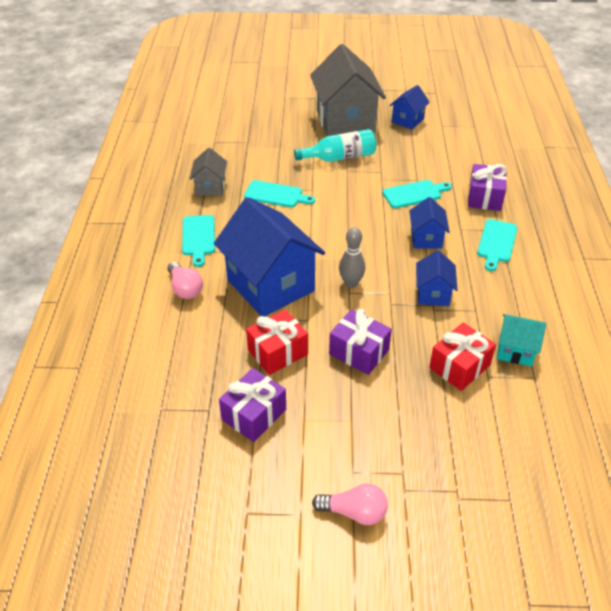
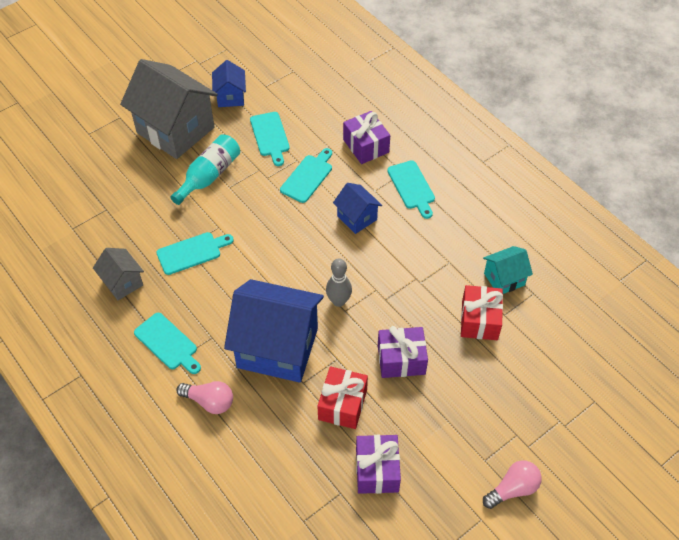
camera: 40 degrees left, 10 degrees up
blue house [416,250,457,306] -> none
none -> turquoise cutting board [250,112,290,166]

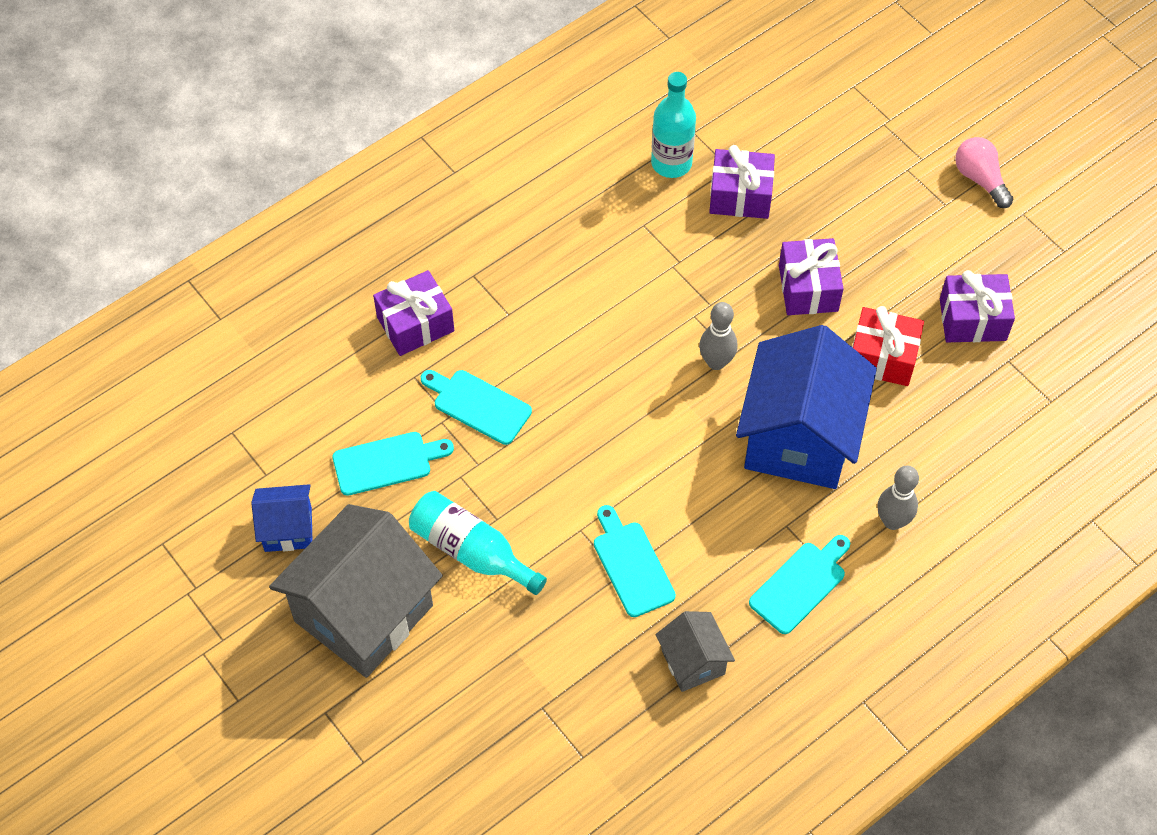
camera: 90 degrees left, 5 degrees up
grey house [93,248,144,300] -> grey house turned 75 degrees counterclockwise [656,611,735,692]
pink light bulb [176,381,233,414] -> grey bowling pin [877,466,919,530]
blue house [333,183,382,234] -> none
turquoise cutting board [387,160,435,219] -> none
red gift [461,285,503,340] -> purple gift [709,145,775,219]
turquoise house [483,246,533,294] -> turquoise bottle [651,72,696,178]

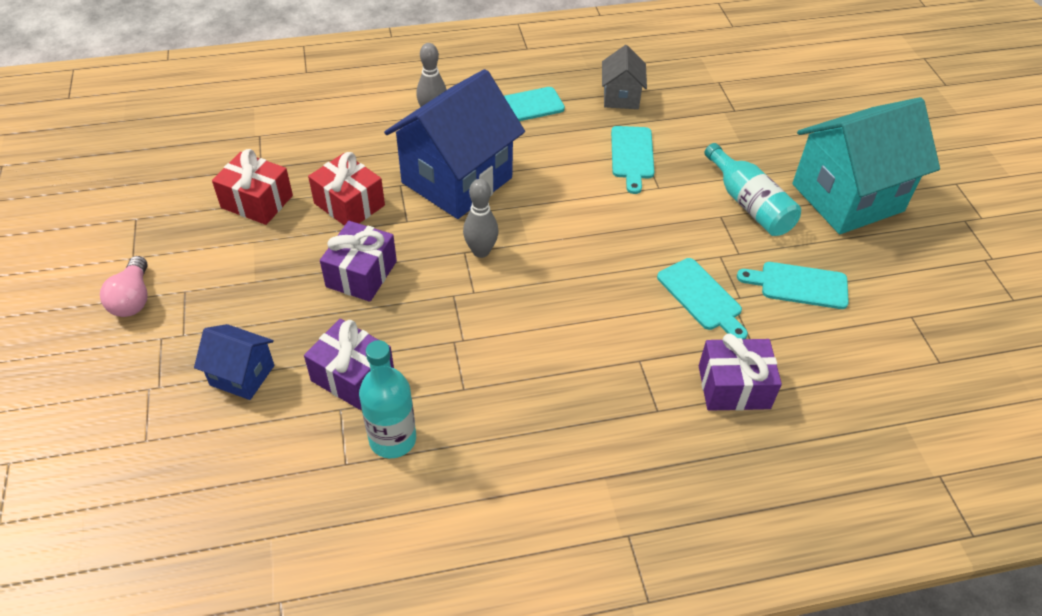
camera: 155 degrees left, 10 degrees down
blue house [251,484,313,552] -> blue house moved to [194,324,274,400]
grey house [269,504,443,678] -> turquoise house [792,97,940,234]
purple gift [940,270,1015,342] -> red gift [212,149,293,225]

